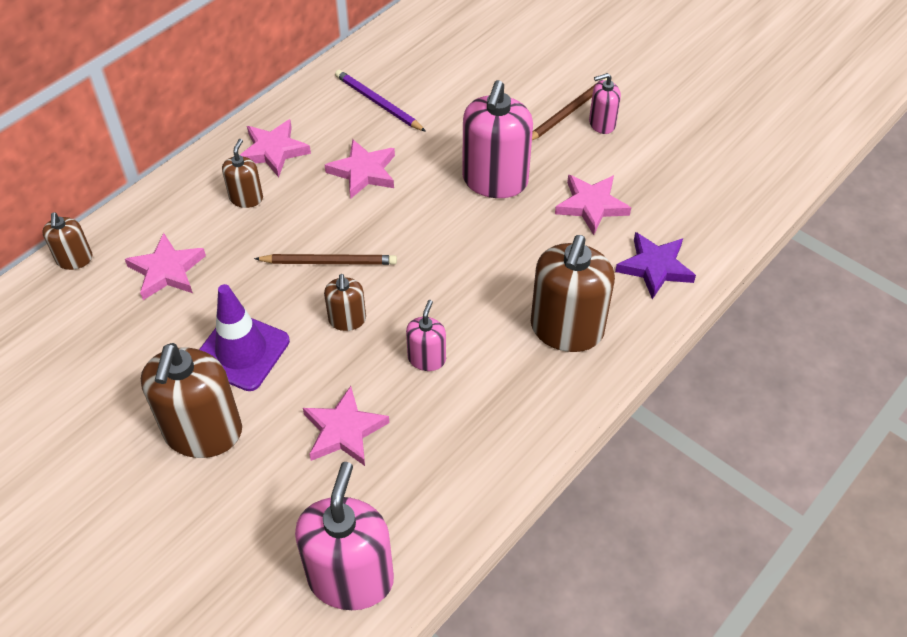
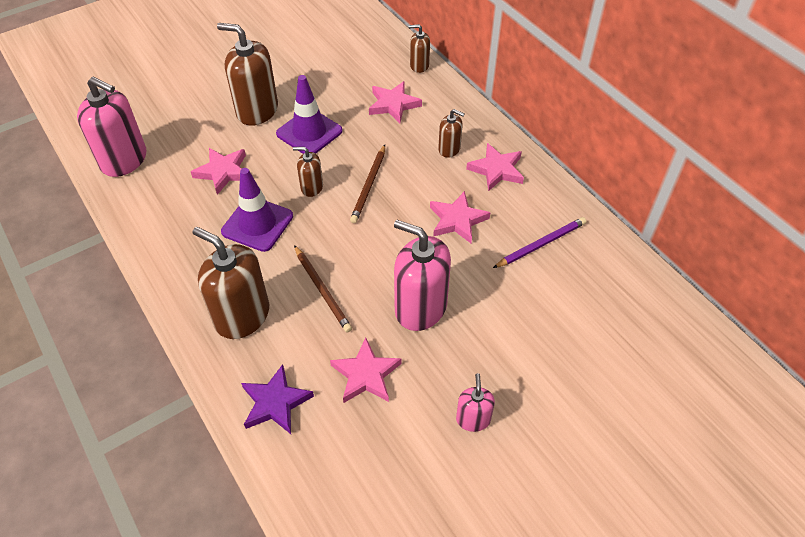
camera: 105 degrees right, 0 degrees up
pink soap dispenser [406,300,446,371] -> purple traffic cone [221,168,293,252]
brown pencil [532,78,607,140] -> brown pencil moved to [294,245,352,333]

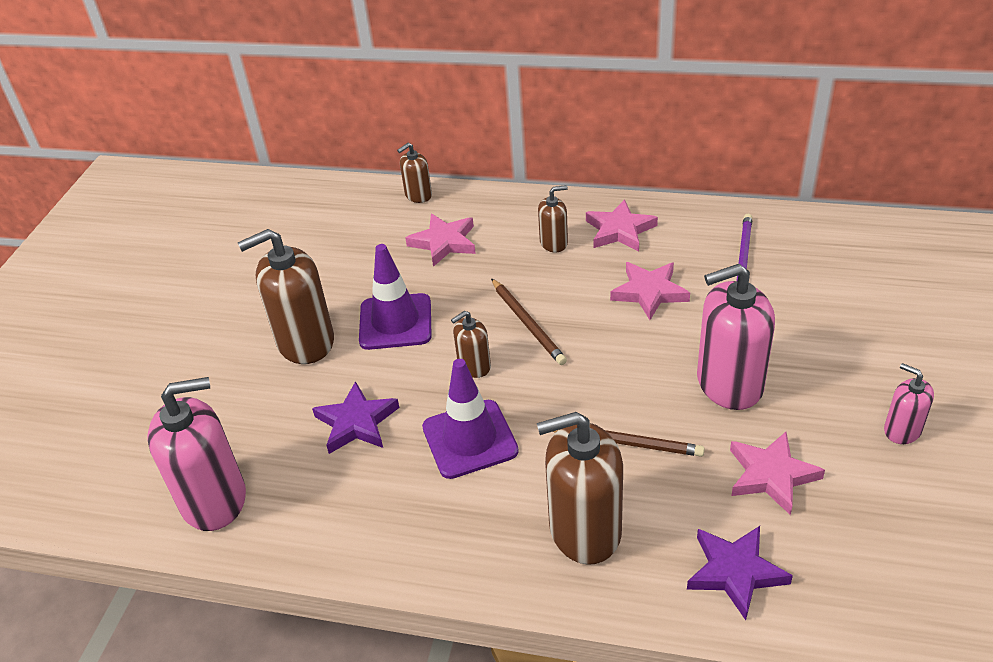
camera: 40 degrees left, 10 degrees down
pink star [191,148,246,195] -> purple star [312,381,400,454]

